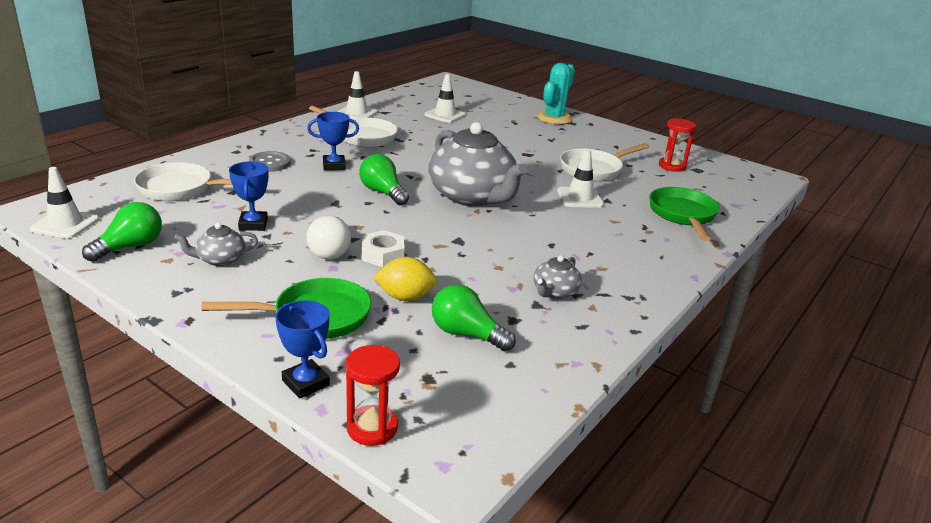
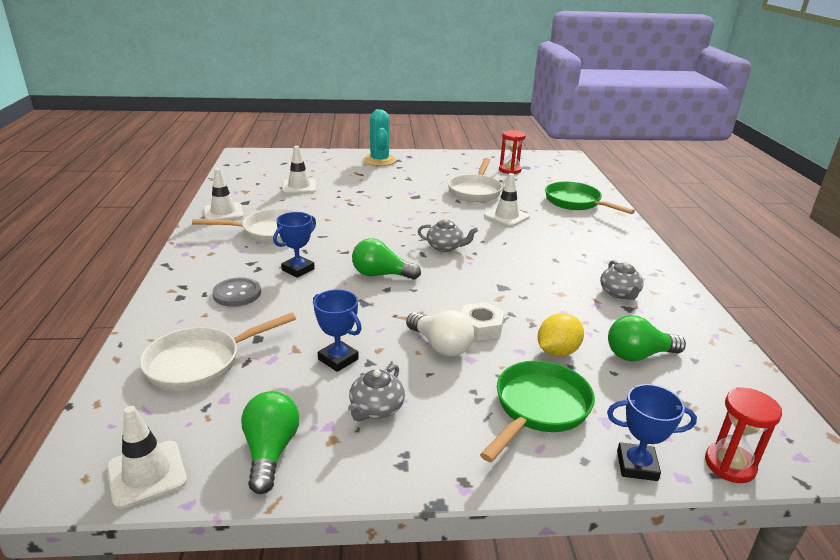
camera: 40 degrees left, 0 degrees up
grey teapot [429,122,527,207] -> grey teapot [418,218,478,252], size x0.44

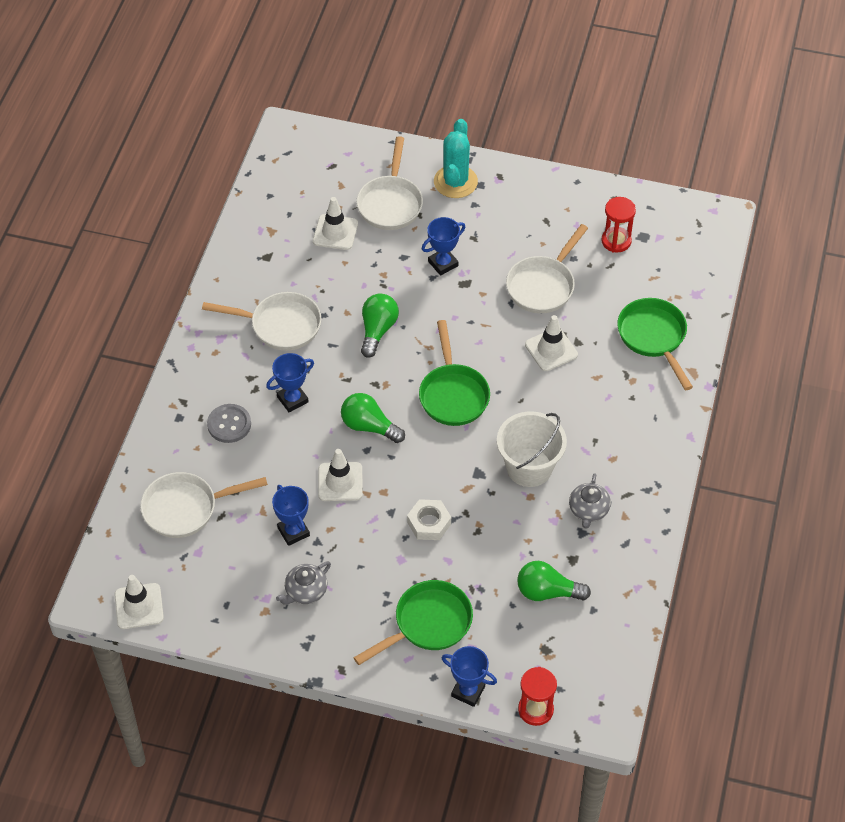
camera: 20 degrees right, 25 degrees up
white traffic cone [203,168,244,220] -> white traffic cone moved to [318,449,363,501]
green light bulb [241,391,299,494] -> green light bulb moved to [361,293,399,358]
white light bulb [406,310,474,357] -> none
grey teapot [418,218,478,252] -> green pan [419,320,490,426]
yellow lemon [538,313,584,357] -> none
none -> white pan [357,136,423,230]
none -> blue trophy [422,217,465,276]
none -> white bucket [497,411,567,487]

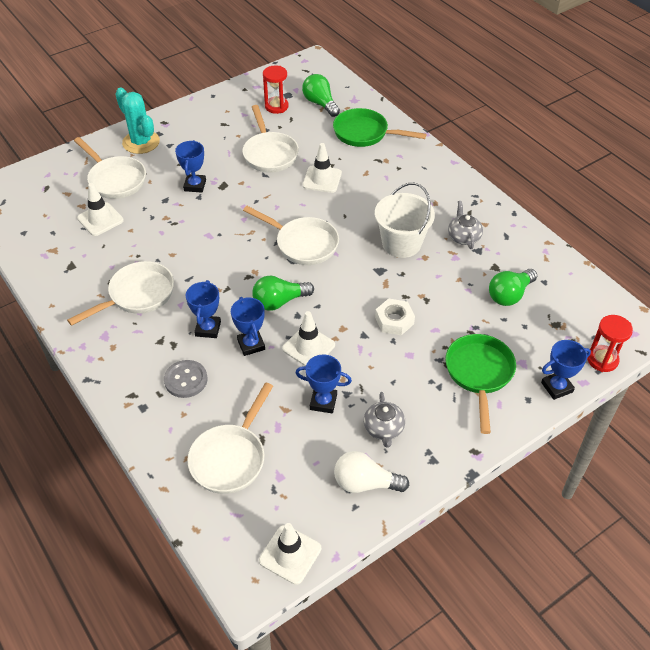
camera: 50 degrees left, 5 degrees down
green light bulb [361,293,399,358] -> green light bulb moved to [302,74,340,117]
green pan [419,320,490,426] -> white pan [243,206,339,265]
grey teapot [569,473,611,529] -> grey teapot turned 150 degrees counterclockwise [448,201,483,249]
none -> blue trophy [231,297,265,356]
none -> white light bulb [334,451,409,493]

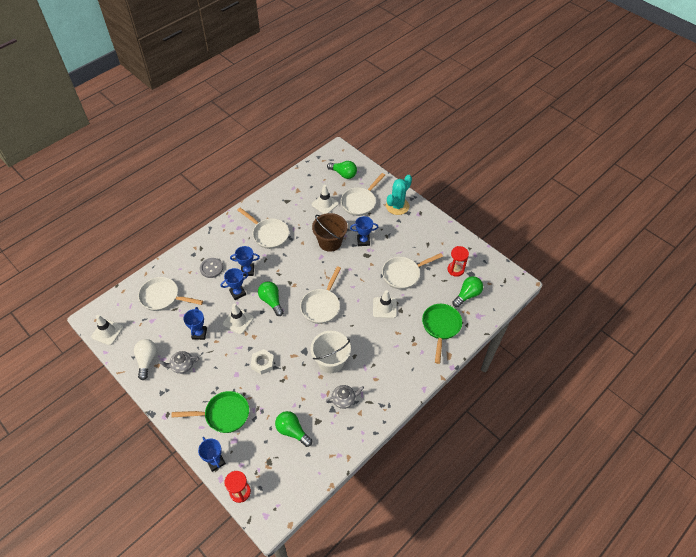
camera: 80 degrees right, 5 degrees up
none -> brown bucket [312,213,348,252]
none -> green light bulb [327,161,357,179]

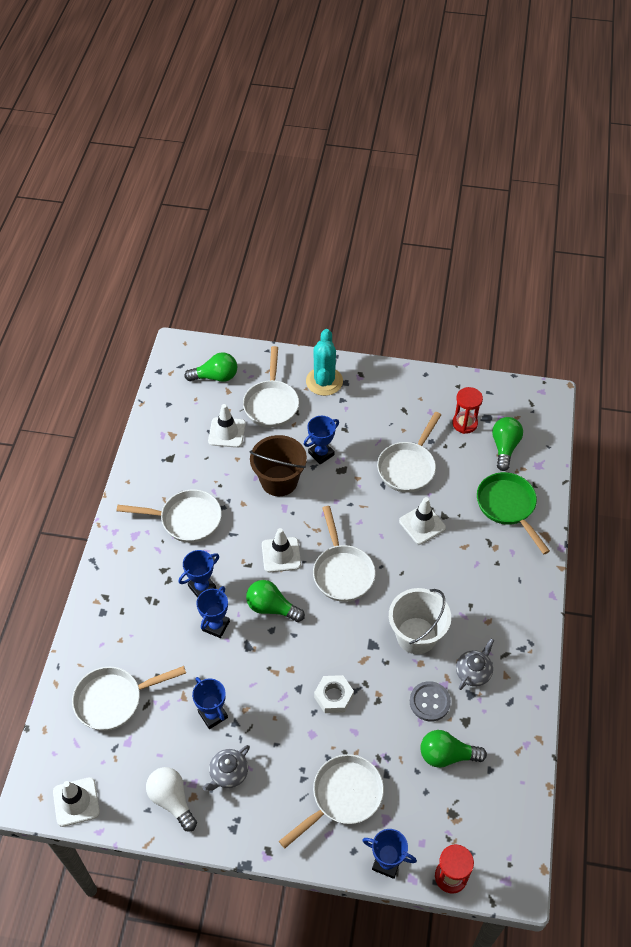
camera: 35 degrees left, 0 degrees up
green pan [171,391,249,433] -> white pan [279,754,384,848]
grey button [200,258,223,278] -> grey button moved to [410,681,451,721]
white traffic cone [223,304,254,334] -> white traffic cone moved to [262,528,301,572]

